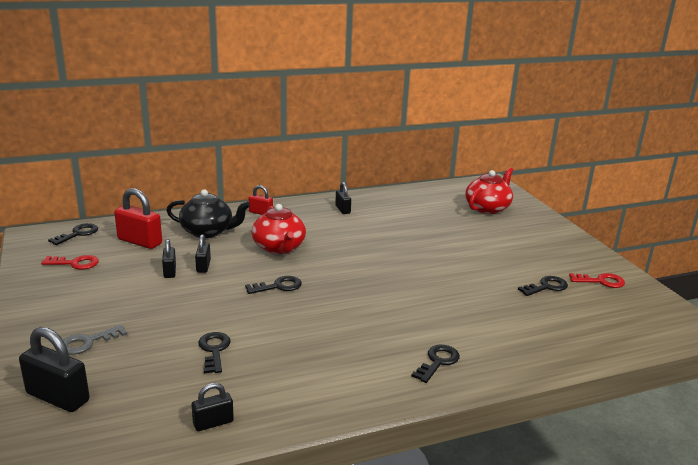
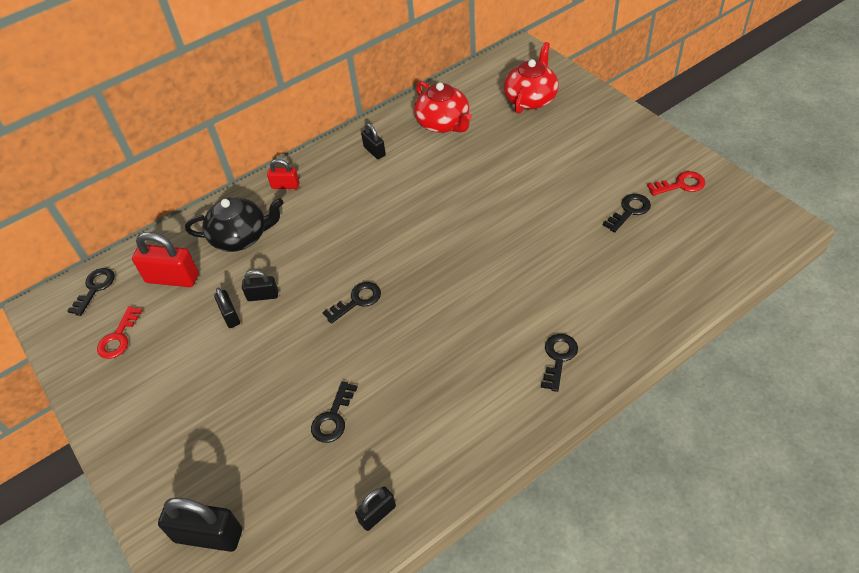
camera: 10 degrees left, 25 degrees up
red key [41,255,99,270] -> red key turned 120 degrees clockwise [97,306,143,359]
grey key [63,325,127,355] -> none
black padlock [195,234,211,273] -> black padlock turned 75 degrees counterclockwise [242,270,278,301]
black key [198,332,231,373] -> black key turned 135 degrees counterclockwise [311,381,358,443]
red teapot [252,204,306,254] -> red teapot moved to [414,81,472,133]

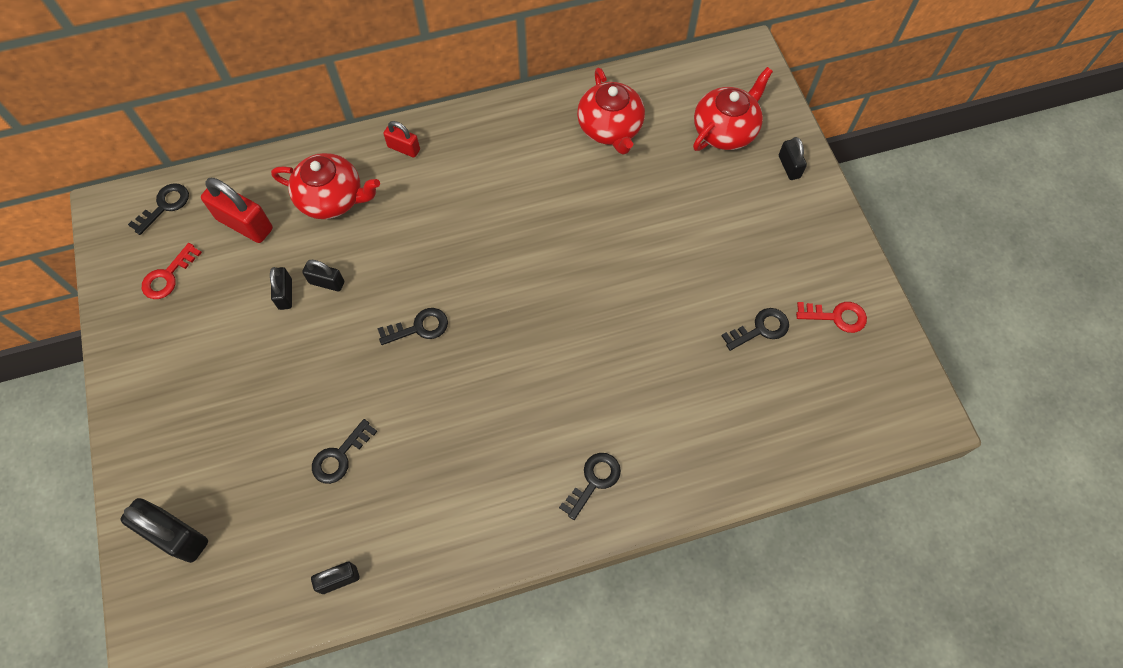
camera: 15 degrees right, 15 degrees up
black teapot [185,197,284,252] -> red teapot [271,153,380,219]
black padlock [361,123,386,159] -> black padlock moved to [779,137,807,180]

